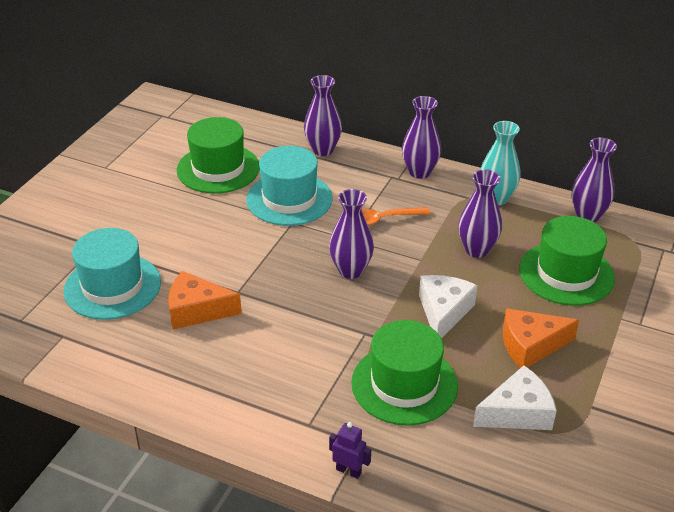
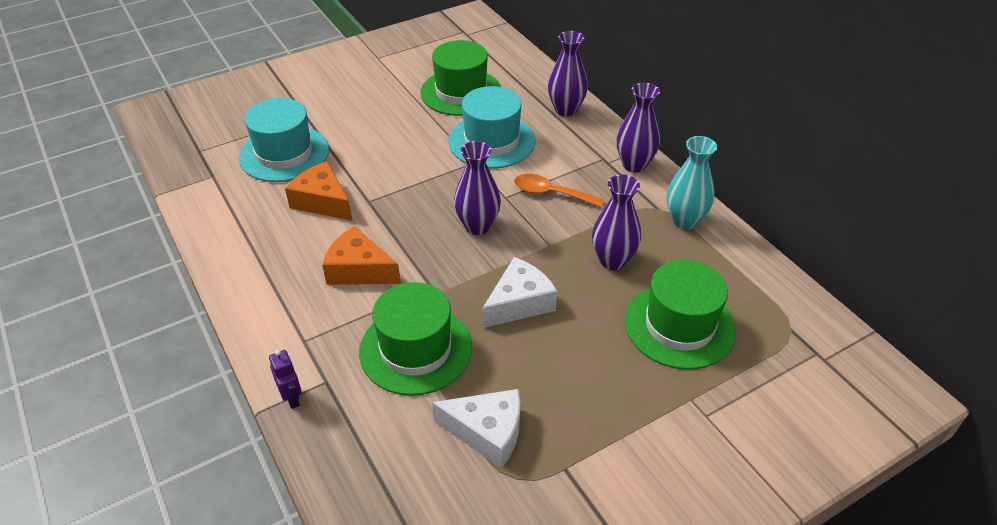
camera: 35 degrees right, 5 degrees up
orange cheese [503,308,579,368] -> orange cheese moved to [322,226,401,285]
purple vase [571,138,617,223] -> none

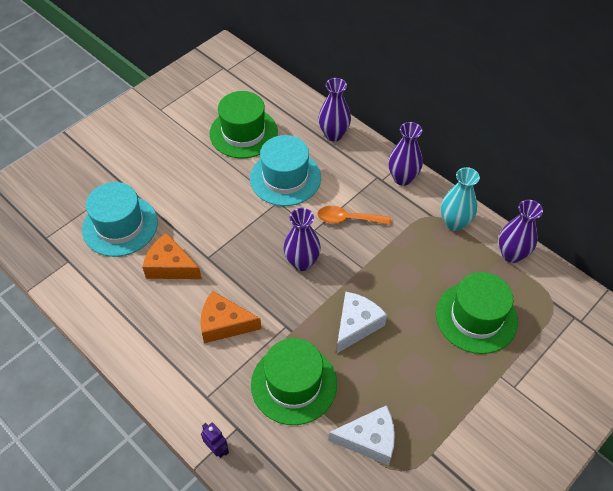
camera: 15 degrees left, 10 degrees up
purple vase [592,174,641,270] -> purple vase moved to [499,200,543,263]

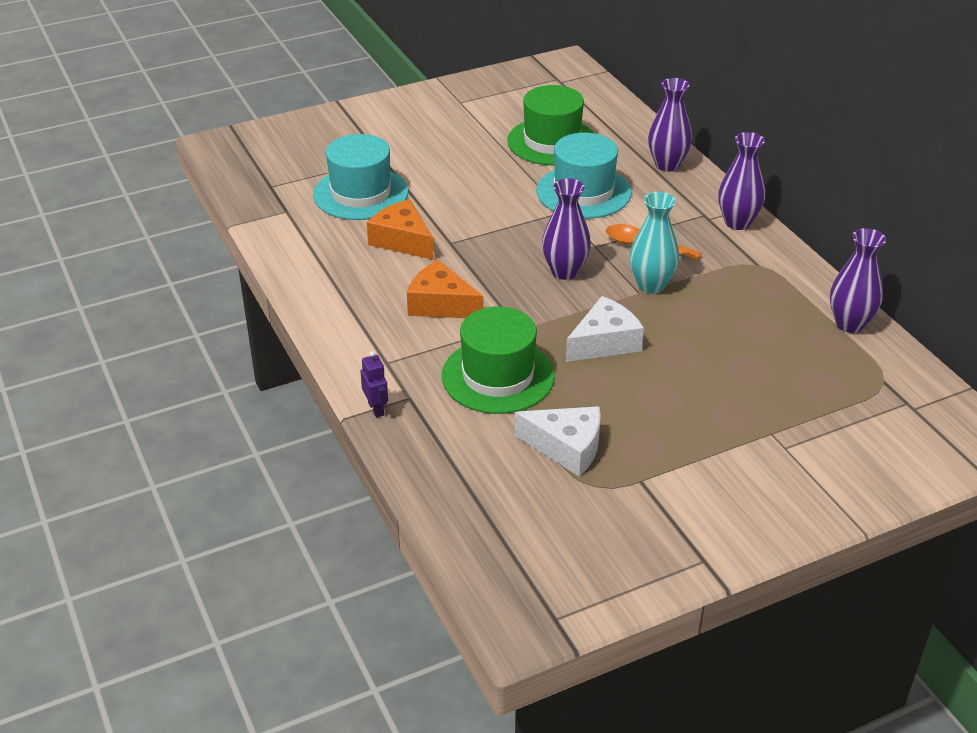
camera: 20 degrees right, 15 degrees down
green hat [436,272,518,354] -> none
turquoise vase [441,167,480,231] -> turquoise vase moved to [630,192,679,294]

